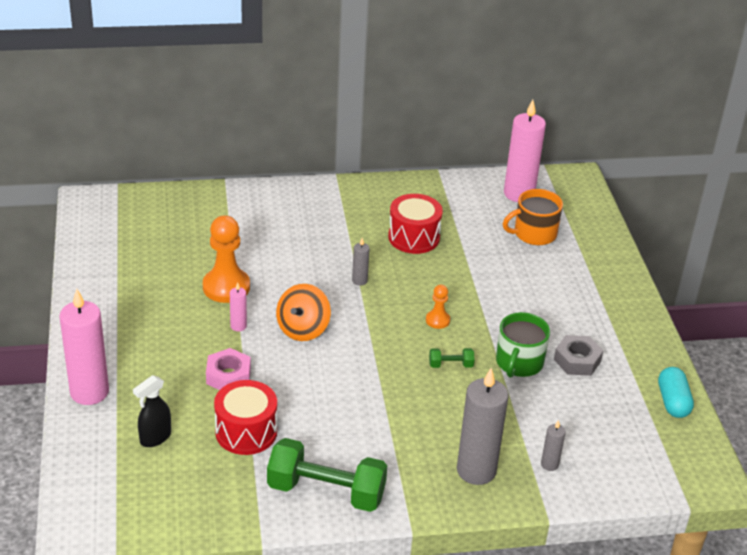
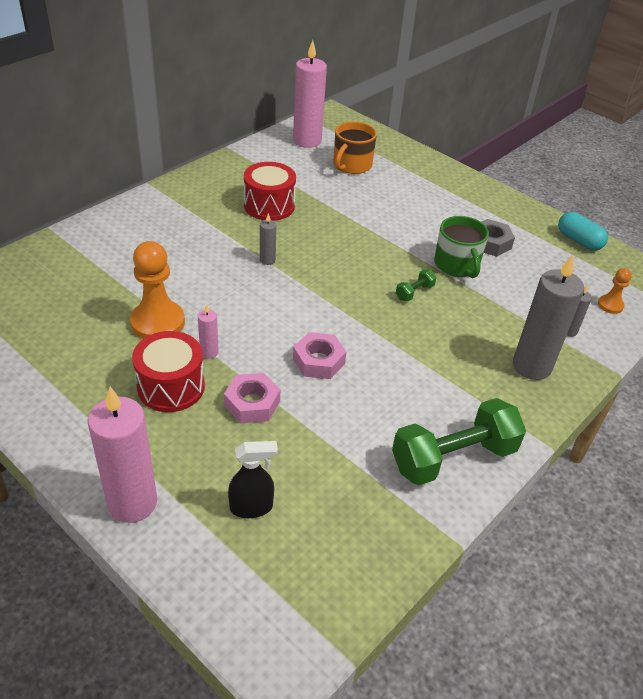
camera: 40 degrees left, 5 degrees up
black spray bottle [133,375,171,447] -> black spray bottle turned 105 degrees counterclockwise [228,441,278,518]
red drum [214,380,277,455] -> red drum moved to [132,331,205,412]
orange spinning top [276,284,331,341] -> none
orange pawn [426,285,450,329] -> orange pawn moved to [598,268,632,314]
none -> pink nut [293,332,346,379]

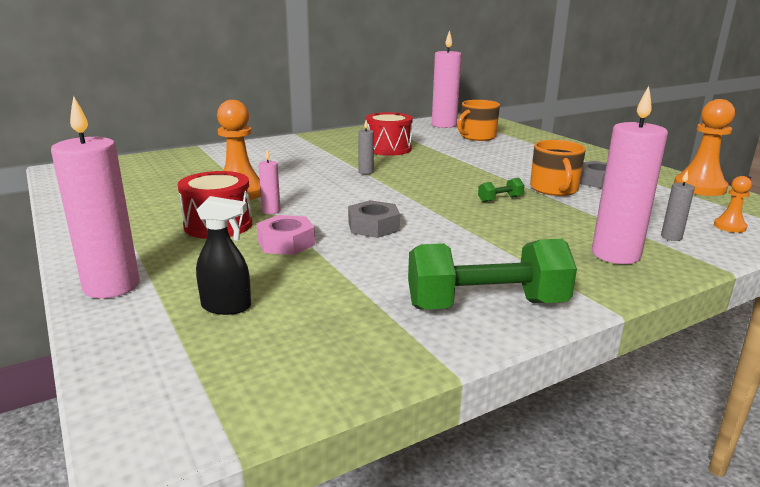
camera: 20 degrees right, 20 degrees down
pink nut [293,332,346,379] -> grey nut [348,200,400,238]
green mug [434,216,489,278] -> orange mug [530,140,586,196]
grey candle [513,255,584,380] -> pink candle [592,86,668,264]
turquoise capsule [558,212,608,250] -> orange pawn [674,99,735,196]

